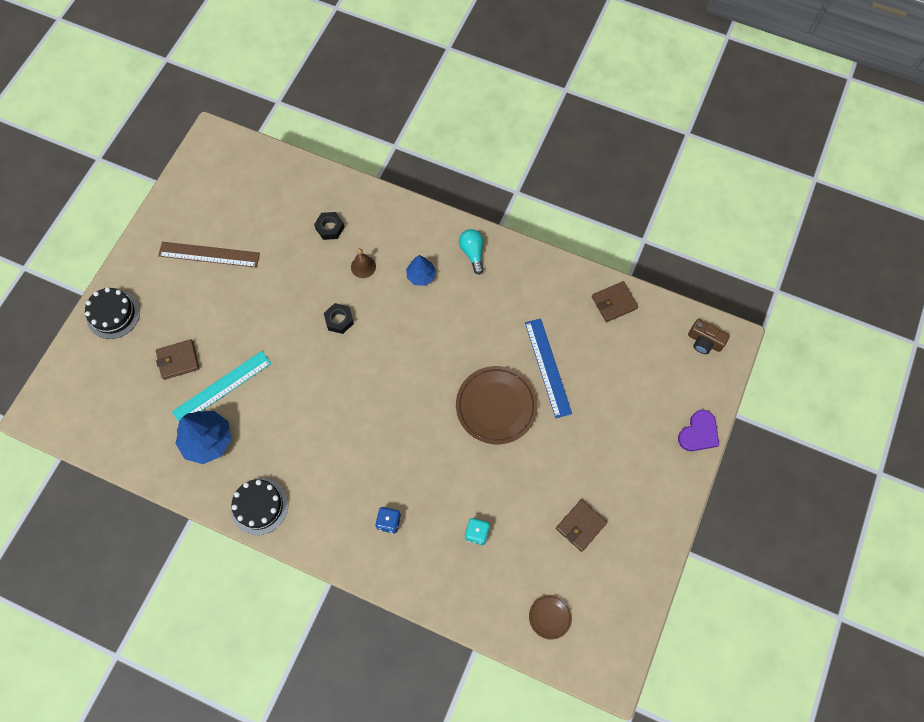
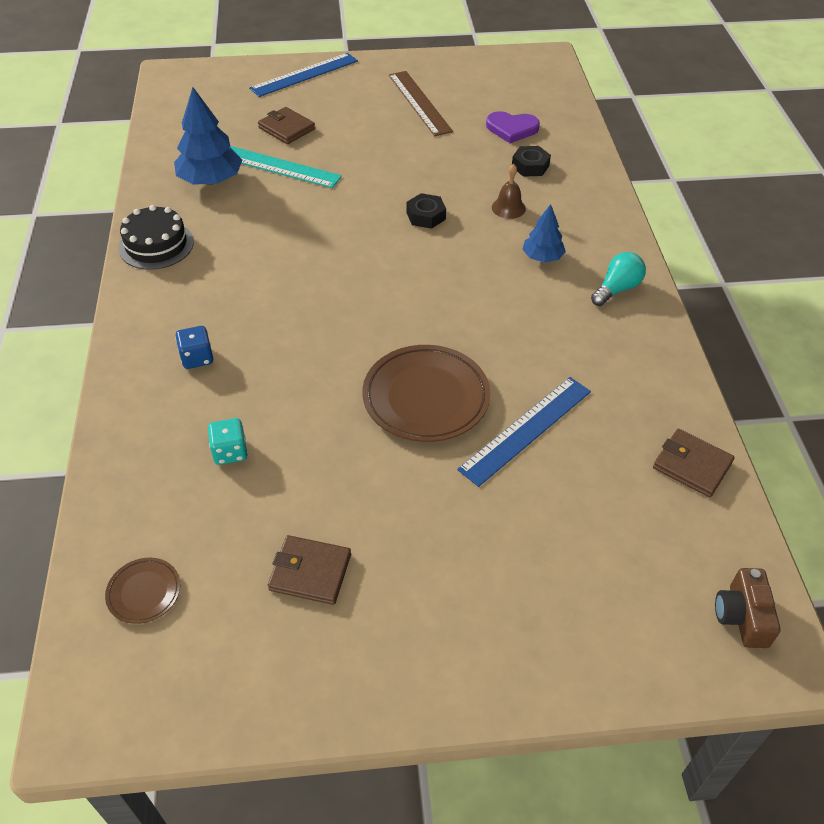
camera: 60 degrees right, 20 degrees down
black cake [85,287,140,339] -> blue ruler [249,53,358,97]
purple heart [678,410,719,451] -> purple heart moved to [486,111,540,143]

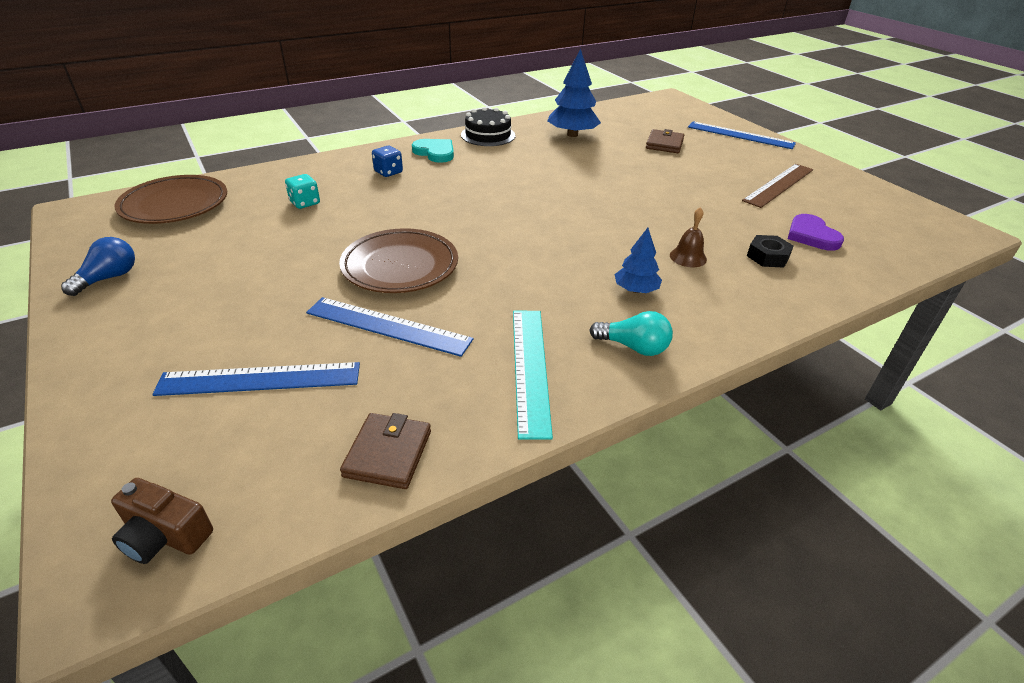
camera: 65 degrees right, 10 degrees down
brown plate [105,558,180,624] -> brown plate [115,175,227,224], size x2.06
turquoise ruler [230,146,342,188] -> turquoise ruler moved to [513,311,553,440]
brown wallet [268,535,351,605] -> none
black nut [407,193,446,229] -> none
brown camera [715,568,781,648] -> brown camera turned 135 degrees counterclockwise [111,478,213,564]
none -> blue light bulb [61,237,135,296]
none -> blue ruler [152,362,360,396]
none -> turquoise heart [412,139,454,163]

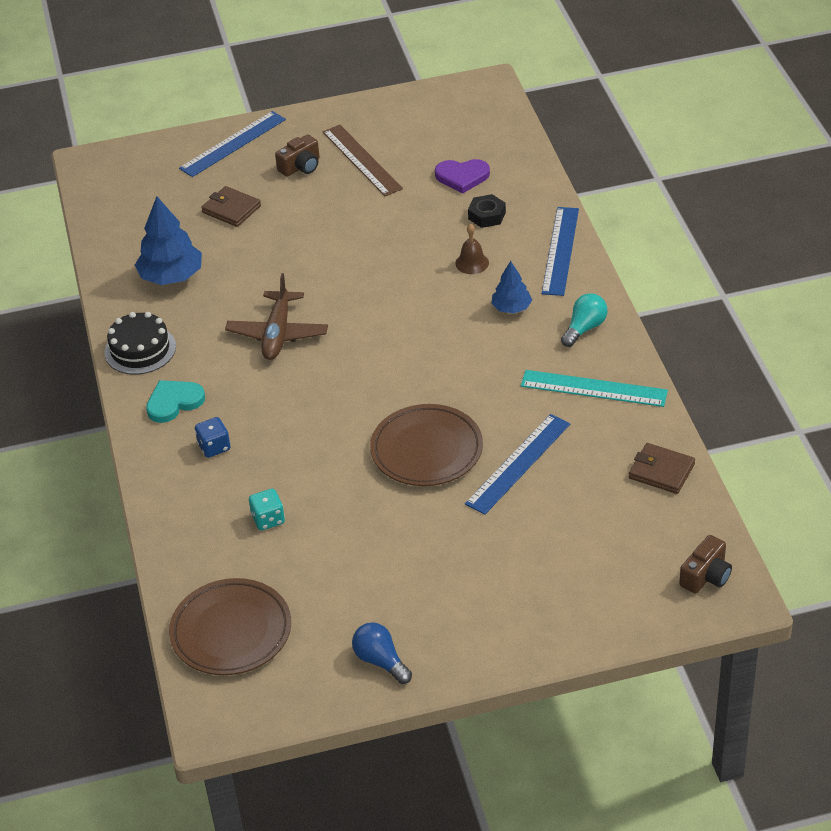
camera: 70 degrees left, 5 degrees up
blue ruler [152,362,360,396] -> blue ruler moved to [542,207,579,296]
none -> brown plane [225,273,328,360]
none -> brown camera [275,134,320,177]

